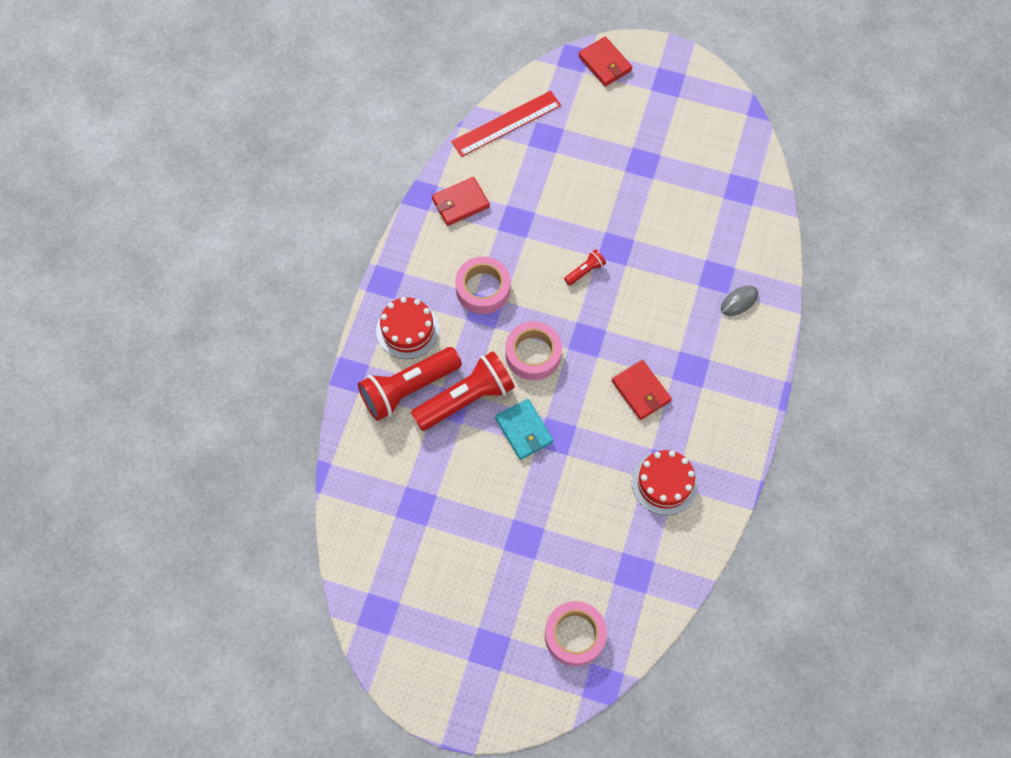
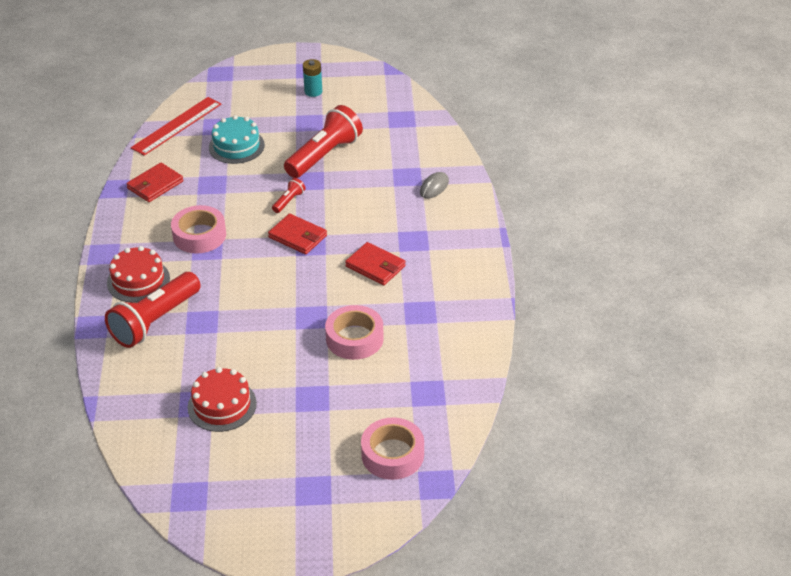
camera: 20 degrees left, 25 degrees down
red flashlight [411,351,515,431] -> red flashlight moved to [284,105,363,178]
turquoise wallet [495,399,554,460] -> none
pink tape [505,321,562,380] -> pink tape moved to [325,305,384,360]
red wallet [578,37,632,87] -> red wallet moved to [268,213,327,255]
red cake [632,450,698,515] -> red cake moved to [188,367,257,432]
none -> turquoise cake [209,115,265,164]
none -> turquoise battery [303,59,322,97]

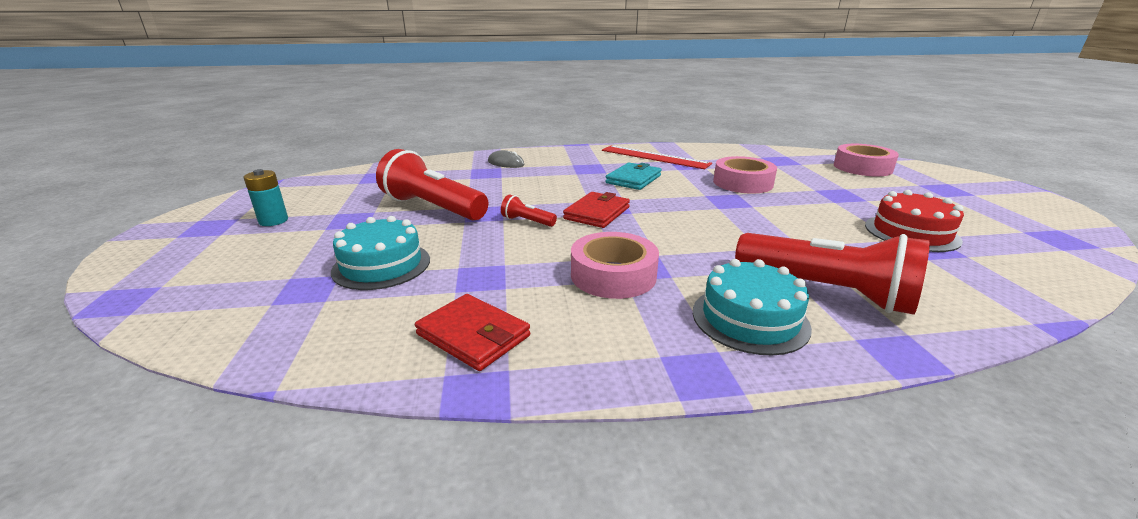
camera: 95 degrees left, 15 degrees down
red cake [107,246,170,303] -> turquoise cake [693,259,812,355]
red ruler [131,97,221,156] -> red ruler moved to [602,145,712,169]
red wallet [345,242,406,285] -> turquoise wallet [605,163,662,190]

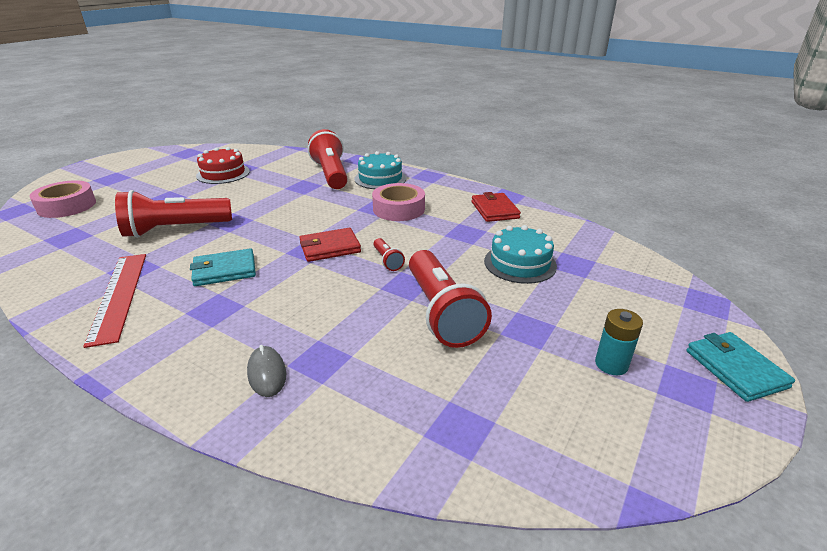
camera: 140 degrees left, 5 degrees up
pink tape [713,156,777,194] -> red flashlight [115,190,232,238]
none -> turquoise wallet [687,332,795,402]

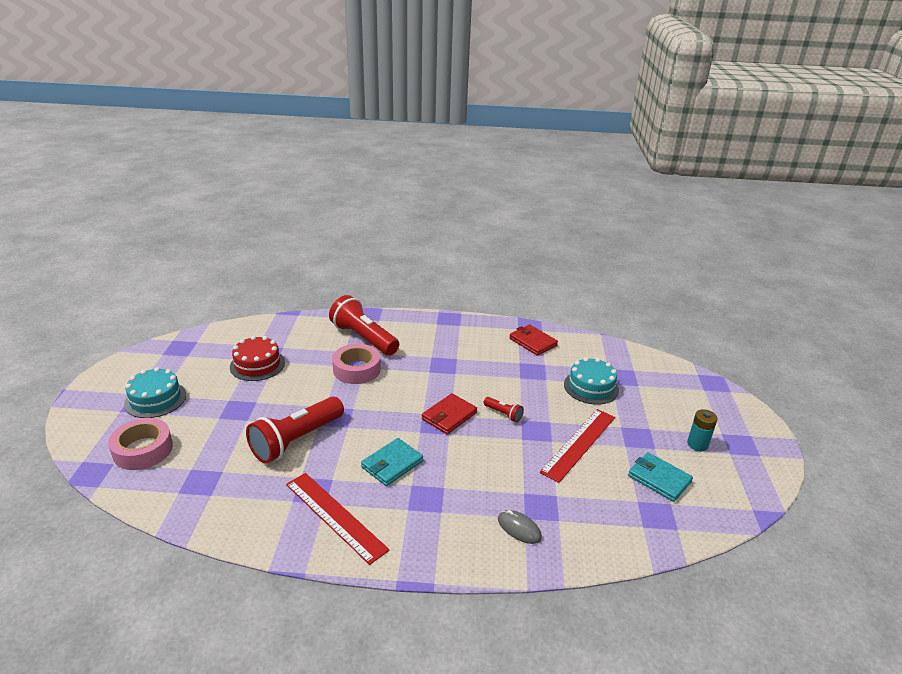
camera: 30 degrees left, 0 degrees up
turquoise cake [354,151,407,189] -> turquoise cake moved to [124,367,186,418]
pink tape [372,183,425,221] -> pink tape moved to [332,344,381,384]
red flashlight [409,250,492,348] -> red ruler [540,409,615,483]
turquoise wallet [687,332,795,402] -> turquoise wallet moved to [628,452,693,502]

